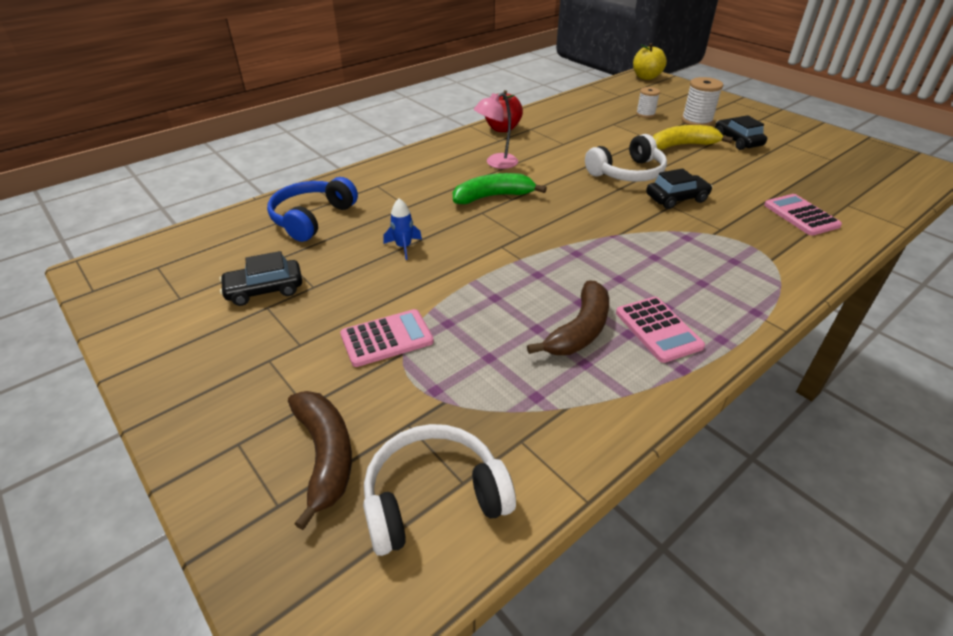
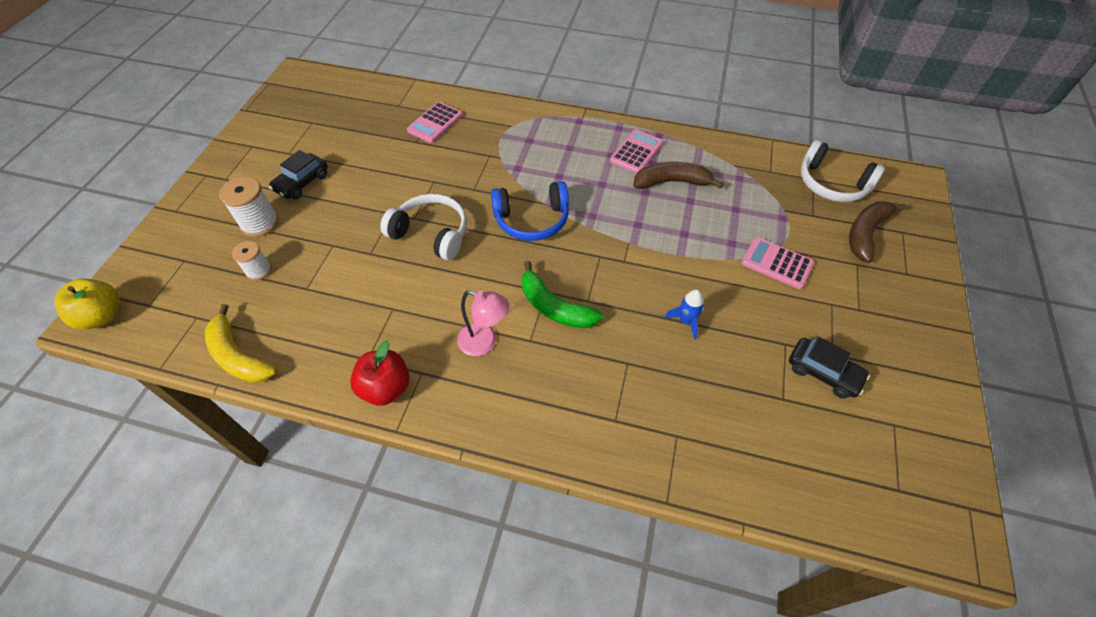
camera: 125 degrees left, 15 degrees up
blue headphones [267,177,358,242] -> blue headphones moved to [491,181,569,241]
black car [646,168,713,209] -> none
yellow banana [653,125,733,150] -> yellow banana moved to [205,304,277,383]

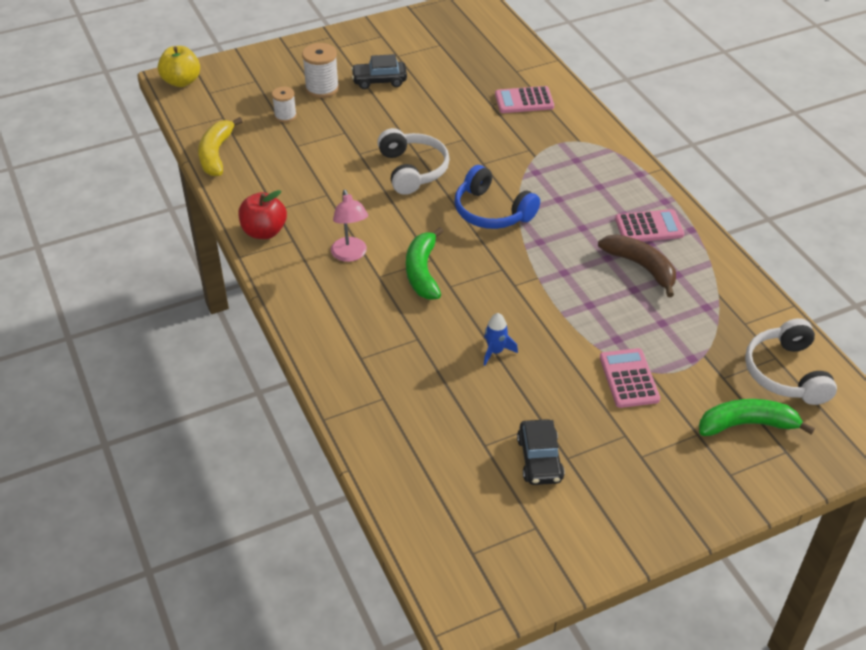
camera: 50 degrees right, 10 degrees down
brown banana [849,201,906,263] -> green banana [699,399,815,436]

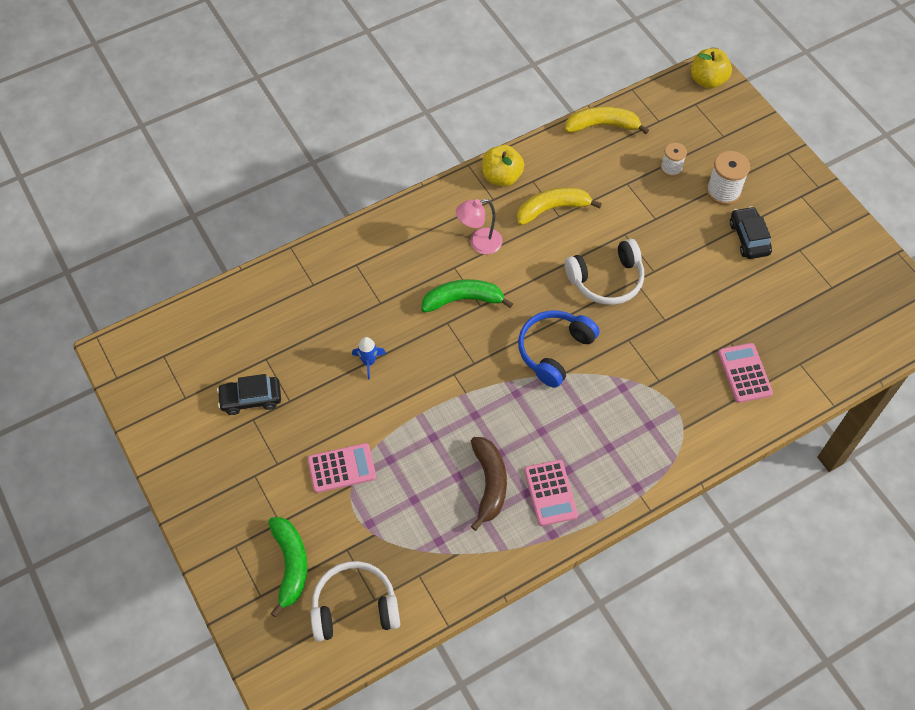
camera: 85 degrees right, 15 degrees up
red apple [238,190,287,239] -> yellow apple [482,145,524,187]
brown banana [598,234,676,297] -> brown banana turned 45 degrees counterclockwise [471,437,507,531]
none -> yellow banana [517,188,602,226]

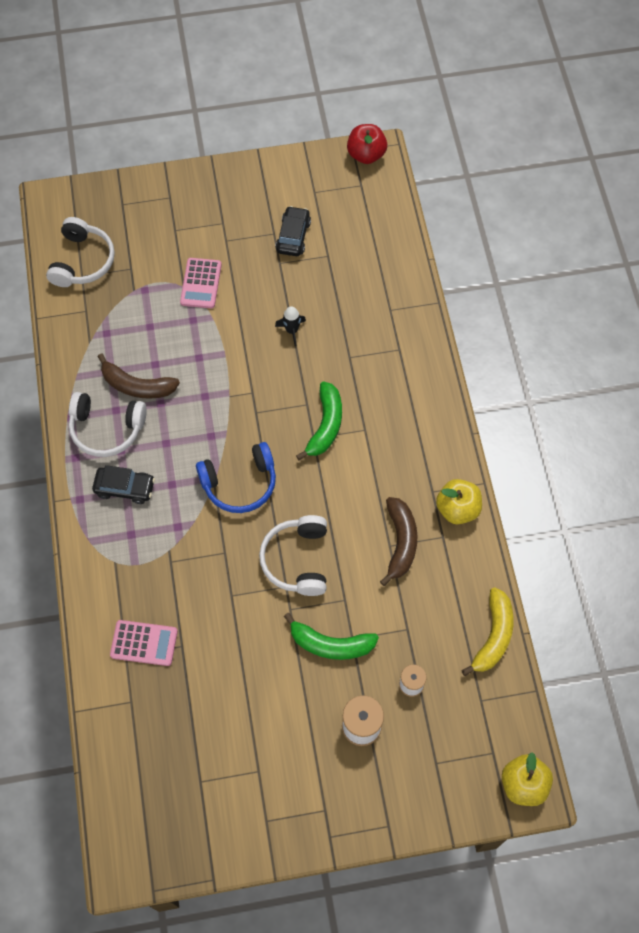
camera: 110 degrees right, 5 degrees up
green banana [268,517,308,618] -> green banana moved to [284,613,379,660]
blue rocket [352,337,386,380] -> black rocket [275,306,306,346]
pink lamp [456,199,502,254] -> none
yellow banana [517,188,602,226] -> brown banana [380,497,417,586]
blue headphones [518,310,600,388] -> blue headphones turned 105 degrees clockwise [196,442,276,513]
pink calculator [524,460,578,526] -> white headphones [69,392,147,457]
black car [730,206,772,259] -> black car moved to [92,465,155,504]
none -> red apple [347,124,387,164]

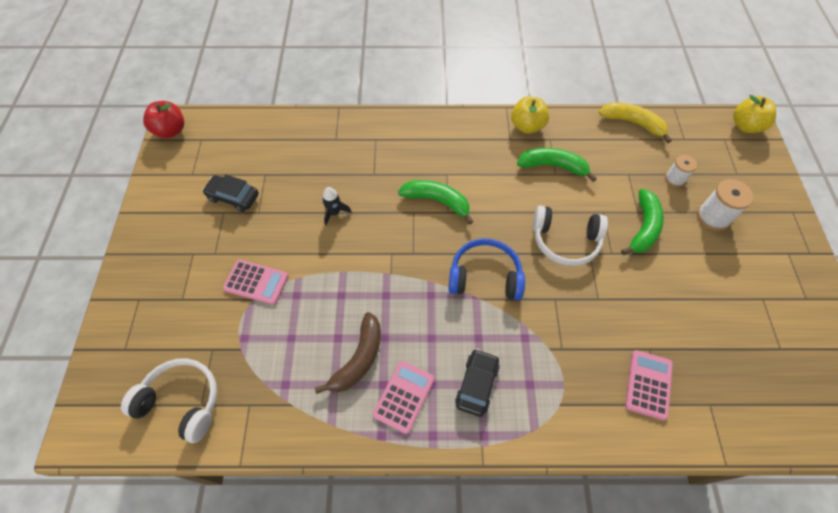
camera: 80 degrees left, 5 degrees down
white headphones [69,392,147,457] -> pink calculator [373,361,434,434]
blue headphones [196,442,276,513] -> blue headphones turned 75 degrees counterclockwise [448,238,525,300]
brown banana [380,497,417,586] -> green banana [517,148,597,182]

